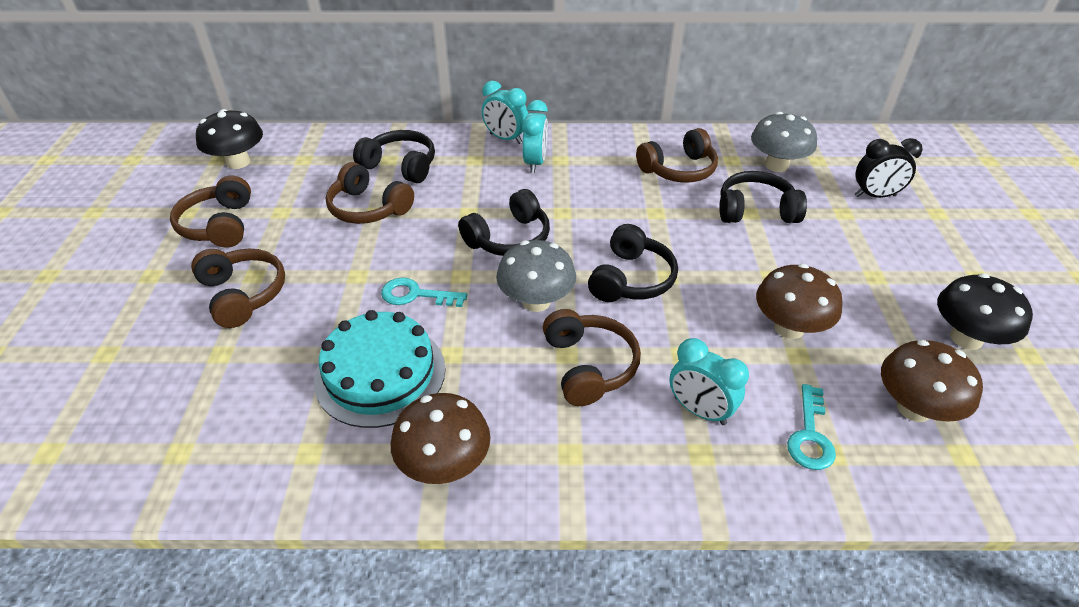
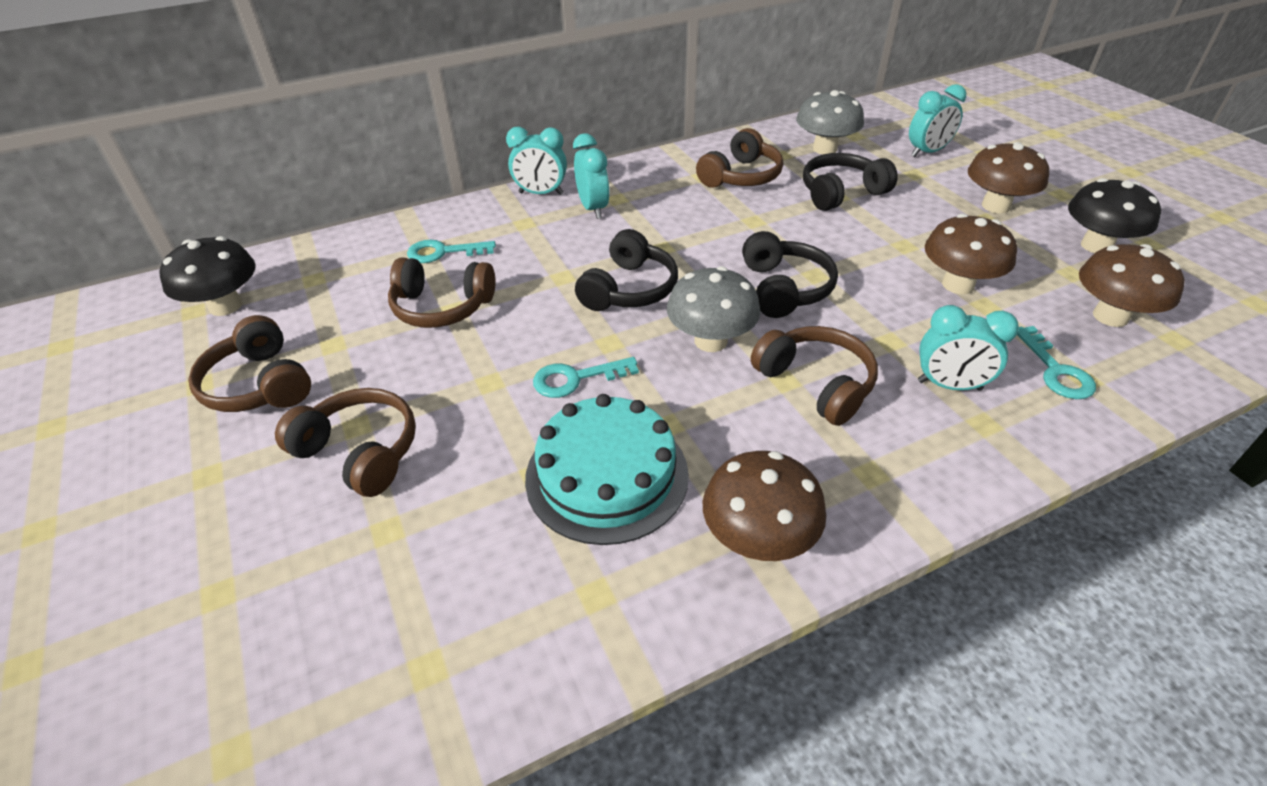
camera: 25 degrees left, 0 degrees up
black headphones [353,130,435,183] -> turquoise key [407,240,496,263]
black clock [855,138,923,198] -> turquoise clock [909,84,966,157]
none -> brown mushroom [968,142,1049,213]

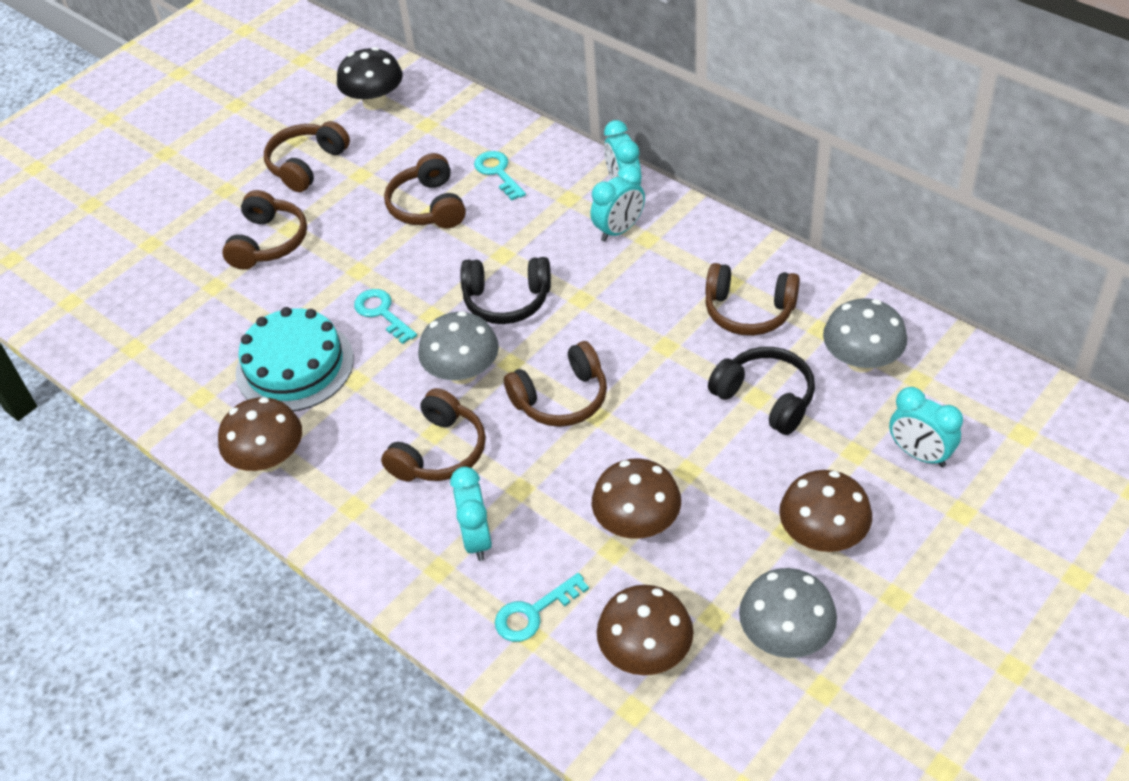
camera: 70 degrees right, 5 degrees up
black headphones [742,231,838,318] -> brown headphones [504,341,607,427]
black mushroom [1068,178,1161,253] -> grey mushroom [739,568,837,658]

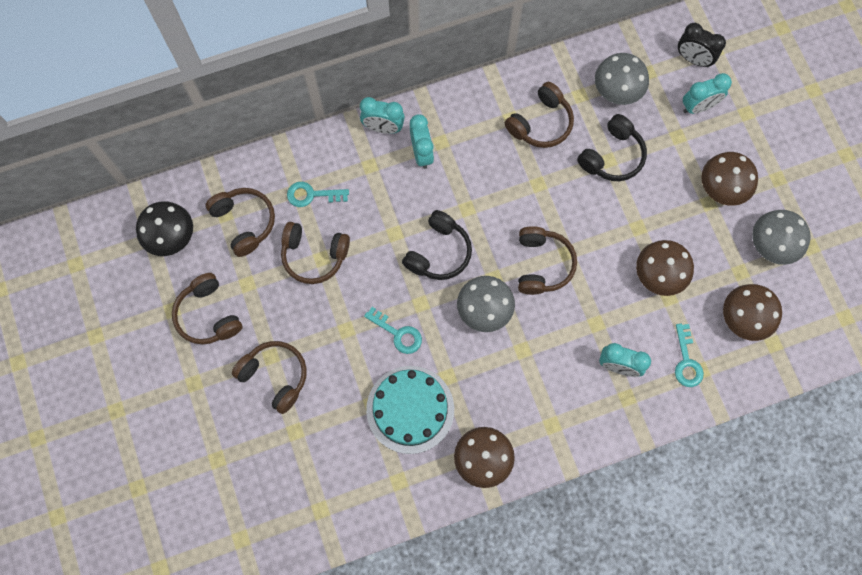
camera: 65 degrees left, 25 degrees up
turquoise key [354,289,417,344] -> turquoise key turned 135 degrees counterclockwise [364,307,422,354]
brown headphones [381,388,486,482] -> brown headphones moved to [206,188,275,257]
black headphones [708,347,815,435] -> black headphones turned 150 degrees clockwise [577,114,647,181]
none -> black clock [678,23,726,67]

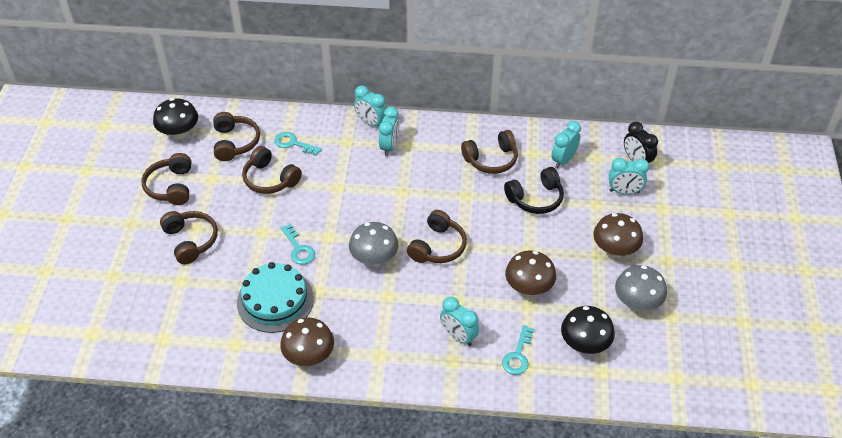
camera: 25 degrees right, 25 degrees down
black headphones [402,210,472,280] -> none
grey mushroom [595,53,649,105] -> turquoise clock [551,121,581,168]
brown mushroom [723,284,782,341] -> black mushroom [561,306,615,354]

